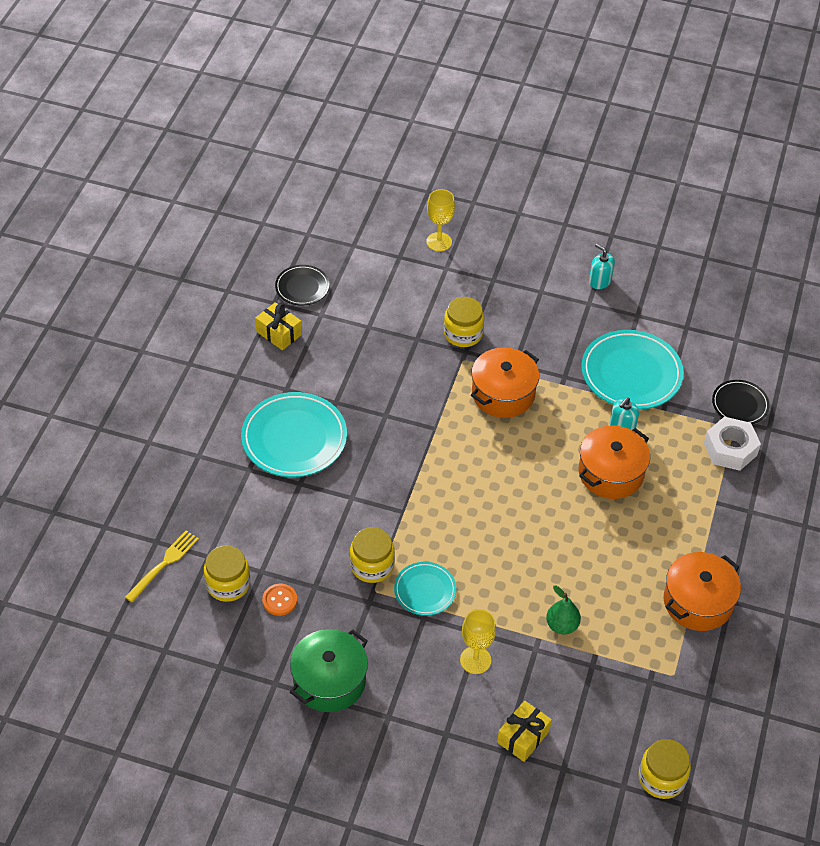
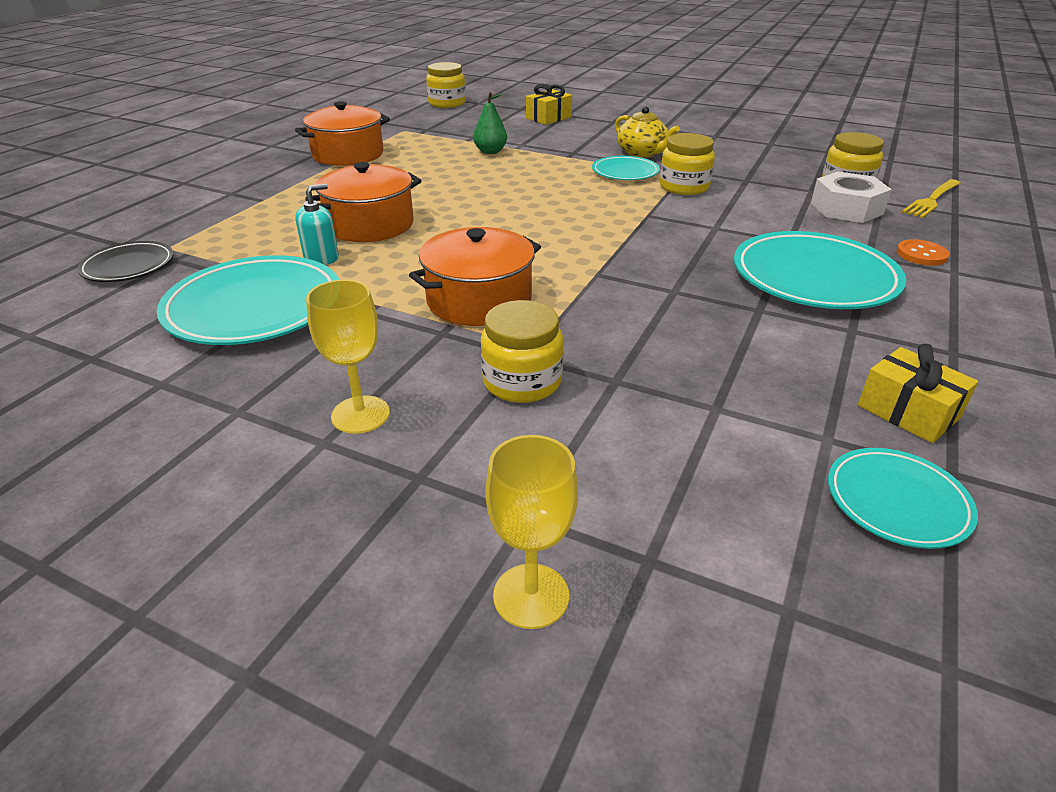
camera: 170 degrees left, 15 degrees down
orange button [262,584,297,616] -> orange button moved to [897,239,950,266]
black plate [275,265,329,305] -> turquoise plate [828,448,978,549]
green pot [290,629,368,712] -> none
yellow goblet [460,609,496,674] -> yellow goblet moved to [306,280,390,434]
turquoise soap dispenser [589,244,615,289] -> none
white nut [704,417,761,471] -> white nut moved to [811,172,892,223]
none -> yellow teapot [615,106,680,158]

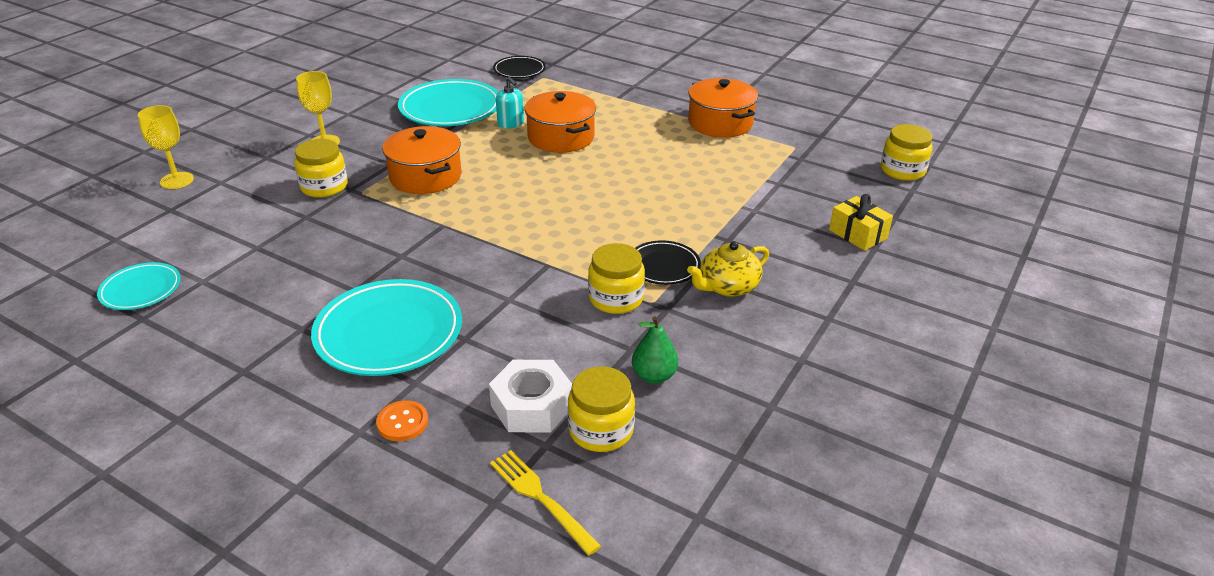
camera: 95 degrees right, 0 degrees up
green pear [473,92,507,154] -> green pear moved to [632,316,678,384]
turquoise plate [592,156,660,180] -> black plate [635,240,701,285]
yellow gift [858,344,978,443] -> none

